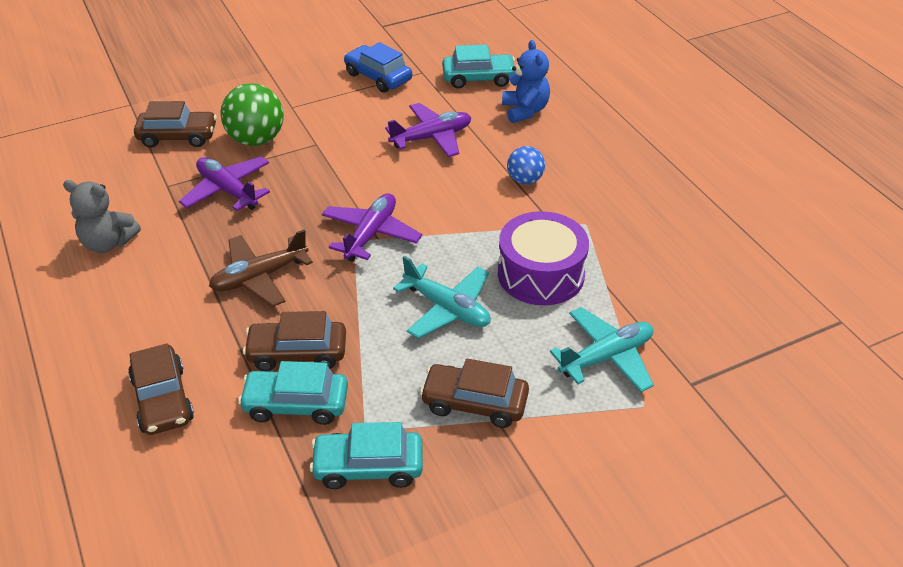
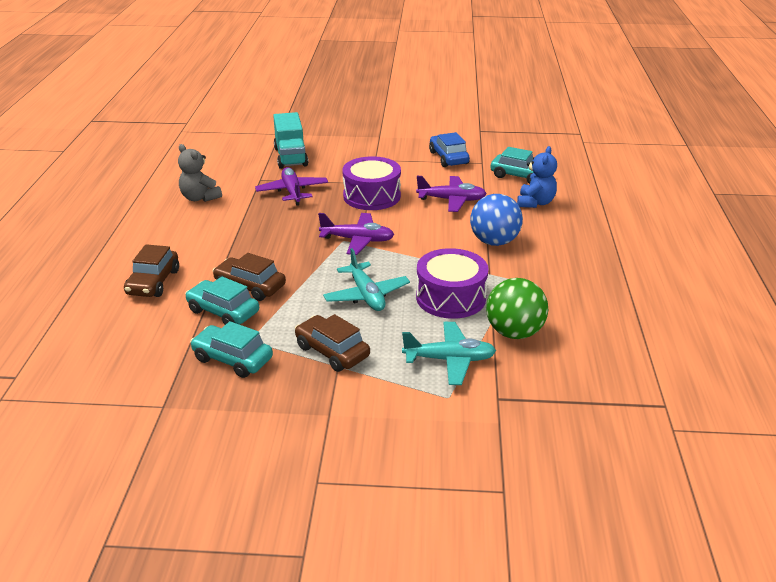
camera: 30 degrees right, 10 degrees down
brown car [134,101,217,148] -> turquoise truck [273,112,308,169]
brown plane [209,230,313,307] -> none
green ball [220,83,284,146] -> green ball moved to [486,278,548,339]
purple plane [322,193,422,262] -> purple plane turned 45 degrees clockwise [318,213,394,255]
blue ball [507,146,545,184] -> blue ball [470,194,523,246], size x1.69
none -> purple drum [343,156,401,210]

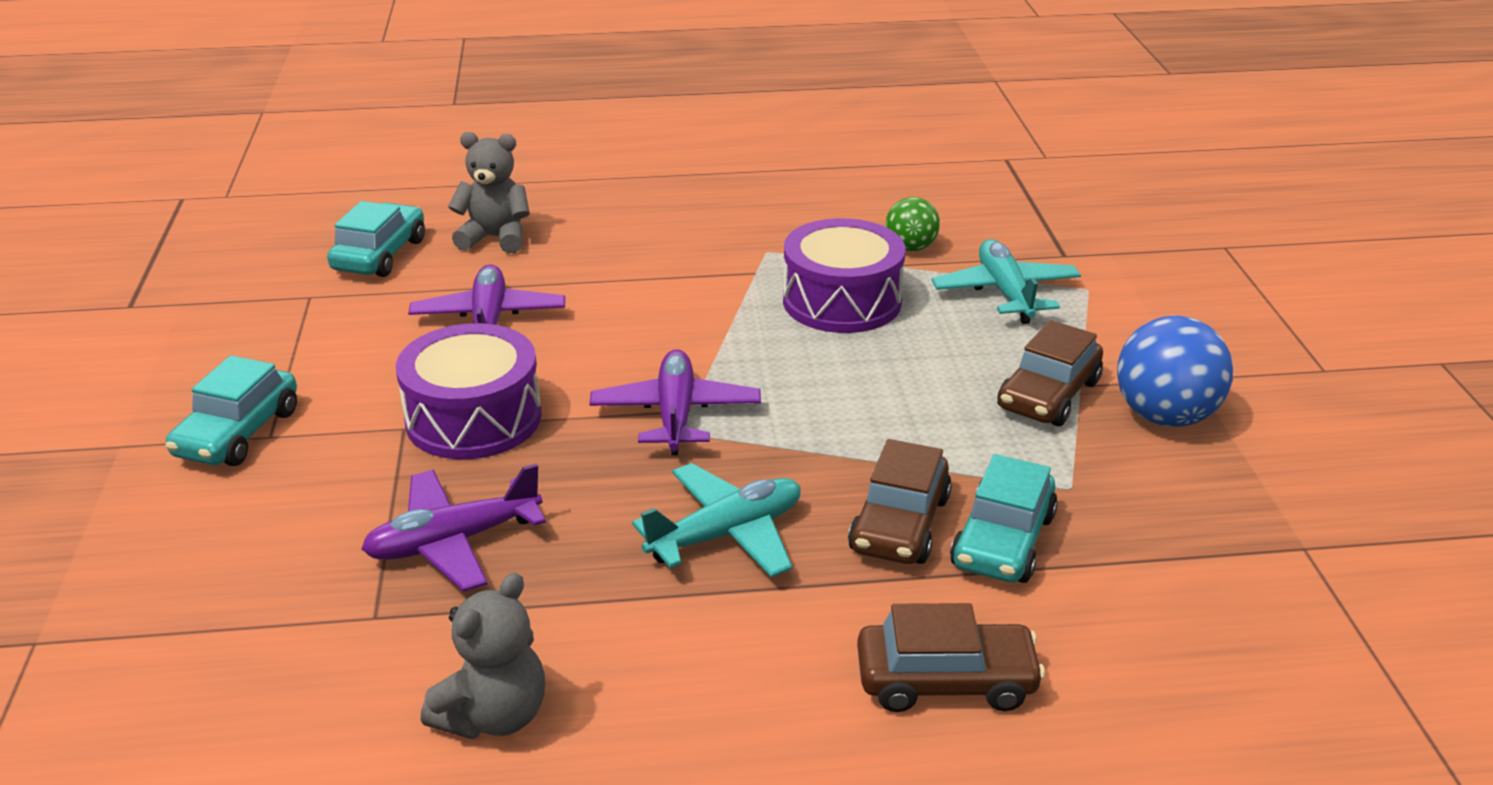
camera: 100 degrees left, 0 degrees up
turquoise car [190,321,273,378] -> turquoise car moved to [165,355,297,466]
turquoise truck [273,112,308,169] -> none
turquoise plane [323,248,410,311] -> turquoise plane moved to [632,463,801,578]
blue car [429,132,470,167] -> none
blue ball [470,194,523,246] -> blue ball moved to [1117,316,1233,427]
green ball [486,278,548,339] -> green ball [885,197,940,251], size x0.59
blue teddy bear [517,146,557,208] -> grey teddy bear [448,132,530,254]

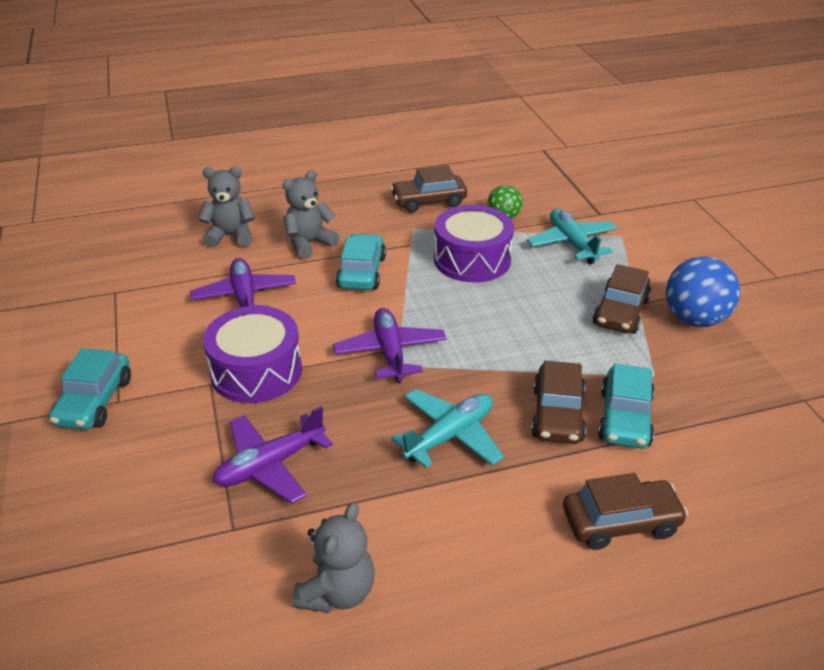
camera: 10 degrees left, 5 degrees up
turquoise car [327,201,425,277] -> turquoise car moved to [336,234,386,290]
none -> grey teddy bear [282,170,339,258]
none -> brown car [390,165,467,213]

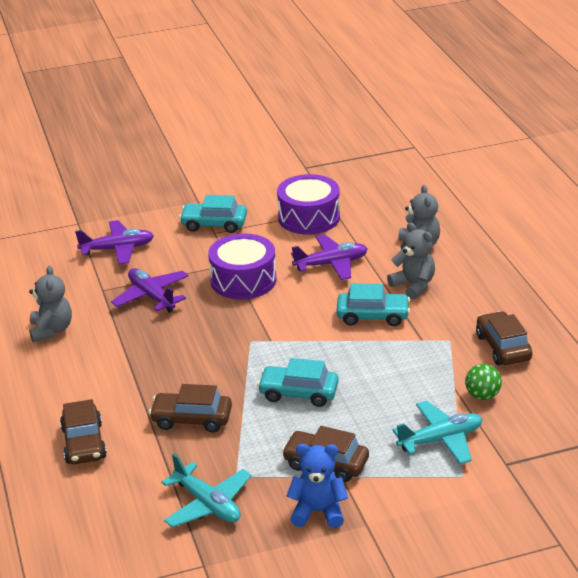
camera: 90 degrees right, 5 degrees down
grey teddy bear [292,502,375,613] -> grey teddy bear turned 120 degrees counterclockwise [29,266,72,342]
purple plane [333,308,446,383] -> purple plane moved to [75,220,154,265]
turquoise plane [391,389,504,468] -> turquoise plane moved to [162,453,251,528]
purple drum [434,205,514,282] -> purple drum moved to [277,174,340,234]
turquoise car [598,363,655,449] -> turquoise car moved to [257,358,339,407]
blue ball [666,257,740,327] -> blue teddy bear [287,444,348,528]

